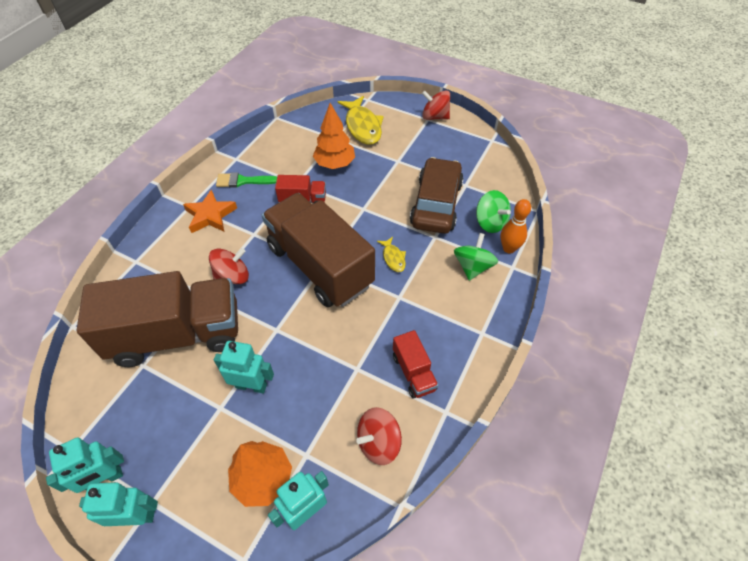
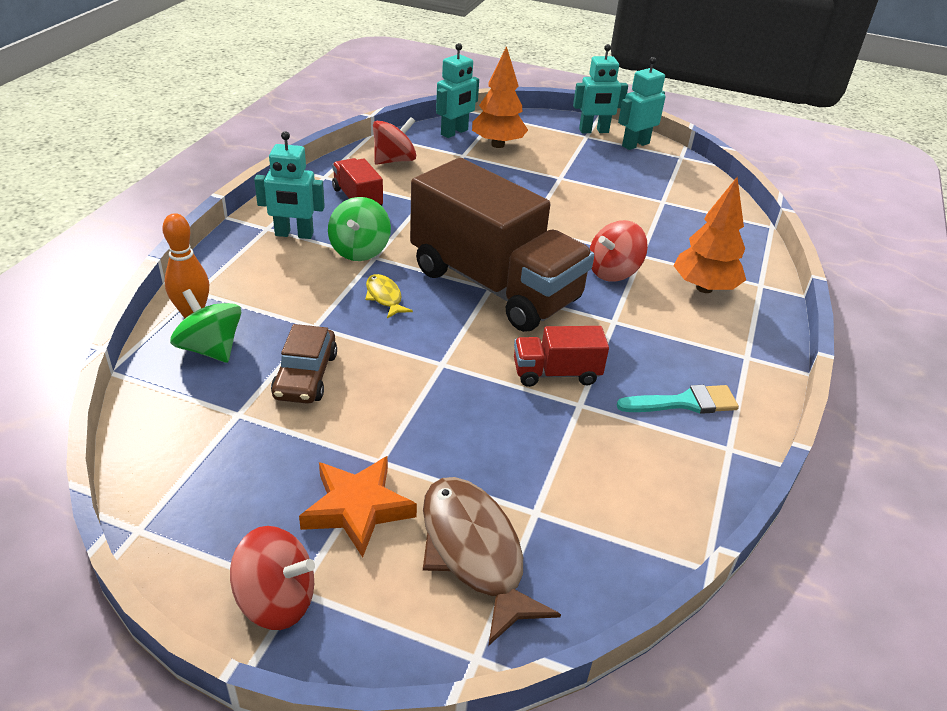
camera: 170 degrees right, 15 degrees down
brown truck [77,271,238,367] -> none
orange star [183,190,237,233] -> orange star moved to [299,456,417,558]
turquoise robot [214,341,274,394] -> turquoise robot moved to [254,131,325,239]
green brush [216,172,277,187] -> turquoise brush [617,385,739,414]
orange tree [313,103,355,169] -> orange tree moved to [674,177,746,293]
yellow fish [338,96,384,145] -> brown fish [423,477,561,646]
brown car [410,157,464,234] -> brown car [271,324,337,404], size x0.59
green spinning top [454,233,498,281] -> green spinning top moved to [328,197,391,261]

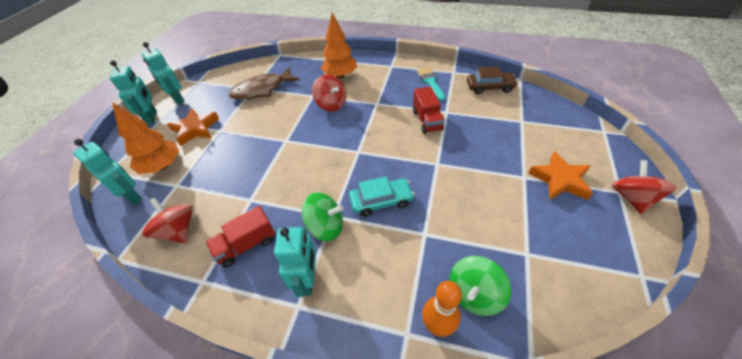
camera: 90 degrees left, 10 degrees up
brown car [271,324,337,404] -> brown car moved to [467,67,518,94]
yellow fish [365,274,413,318] -> turquoise car [349,177,415,217]
brown truck [410,158,594,332] -> none
brown fish [423,477,561,646] -> brown fish moved to [229,67,300,100]
none -> orange star [167,108,219,146]

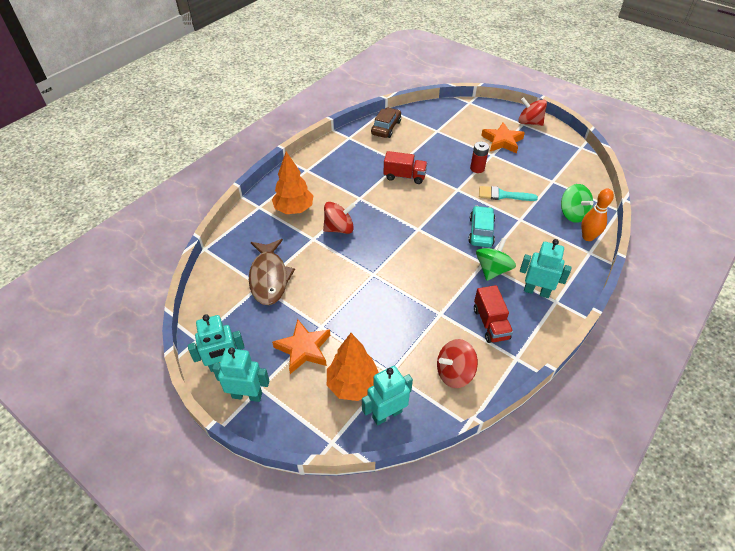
camera: 70 degrees left, 0 degrees up
turquoise brush [417,67,445,101] -> turquoise brush moved to [479,186,538,201]
none -> red battery [470,142,489,173]

